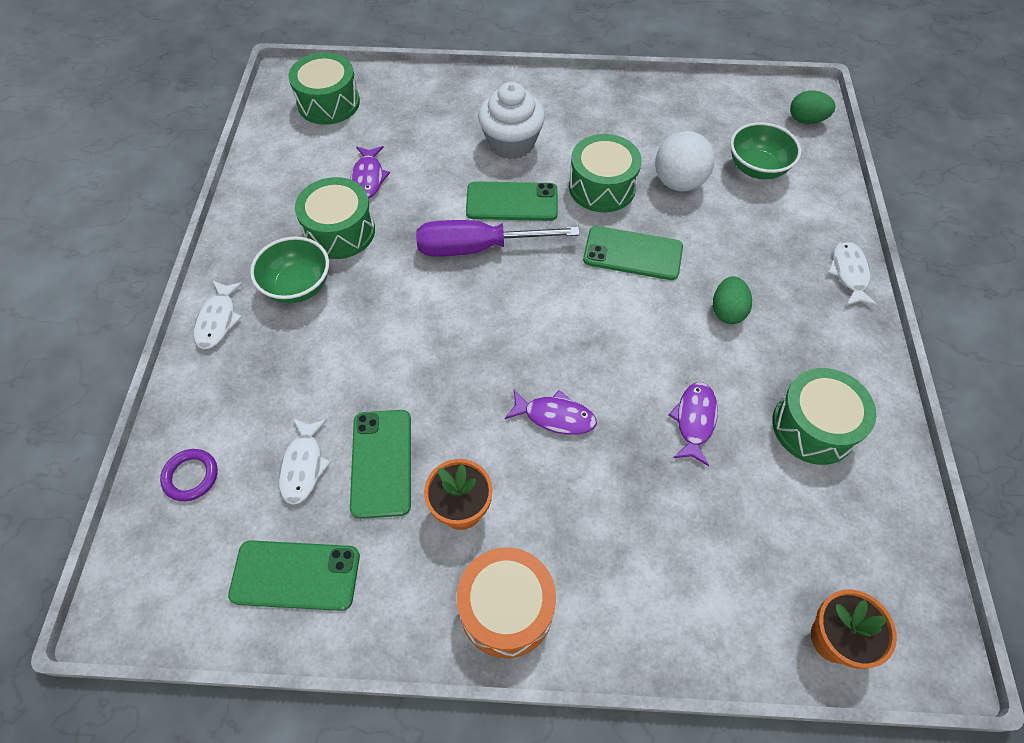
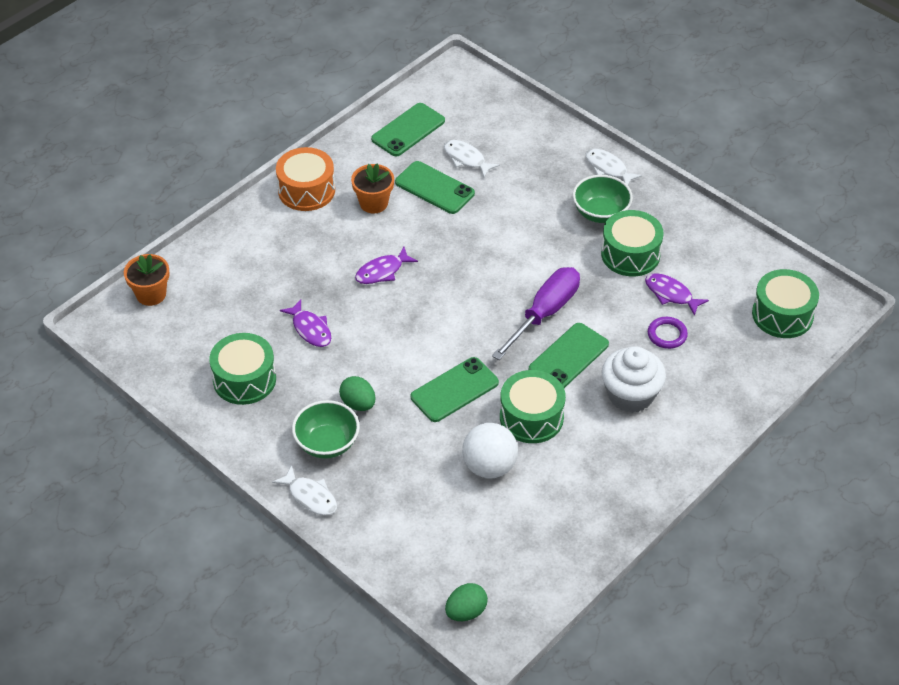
camera: 130 degrees right, 10 degrees down
purple ring [160,449,218,501] -> purple ring moved to [648,317,688,349]
green bowl [730,122,801,179] -> green bowl moved to [292,400,360,459]

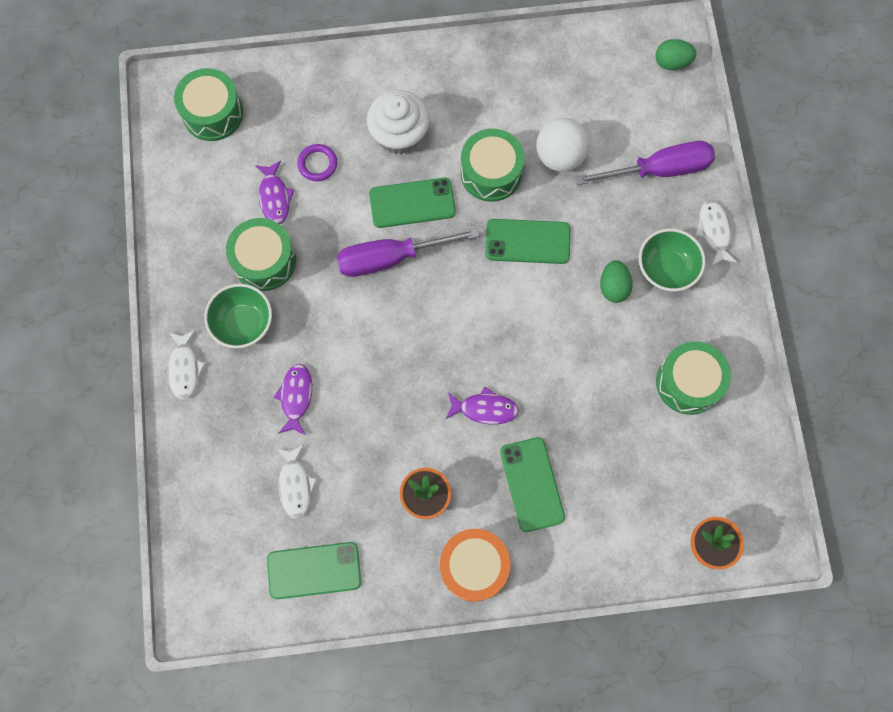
camera: 140 degrees left, 25 degrees up
purple fish [280,299,331,347] -> purple fish moved to [274,364,312,435]
green phone [395,161,475,214] -> green phone moved to [500,437,565,532]
none -> purple screwdriver [575,141,715,185]

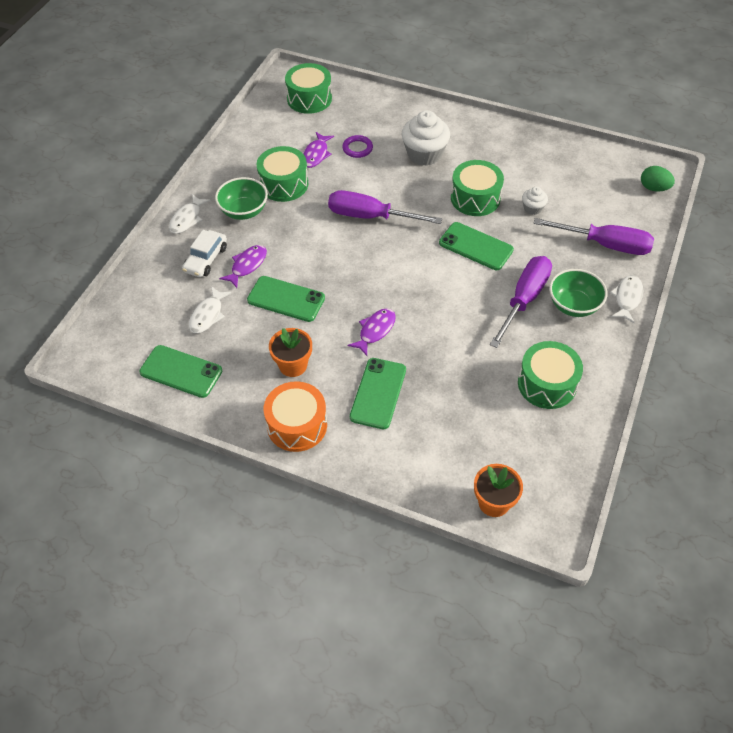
camera: 30 degrees right, 20 degrees down
green phone [369,178,456,228] -> green phone moved to [247,276,325,322]
purple fish [446,387,519,424] -> purple fish turned 90 degrees counterclockwise [347,309,396,356]
white ball [536,118,589,172] -> white cupcake [522,187,548,215]
green egg [600,260,633,303] -> purple screwdriver [490,256,552,348]
none -> white car [182,230,227,277]

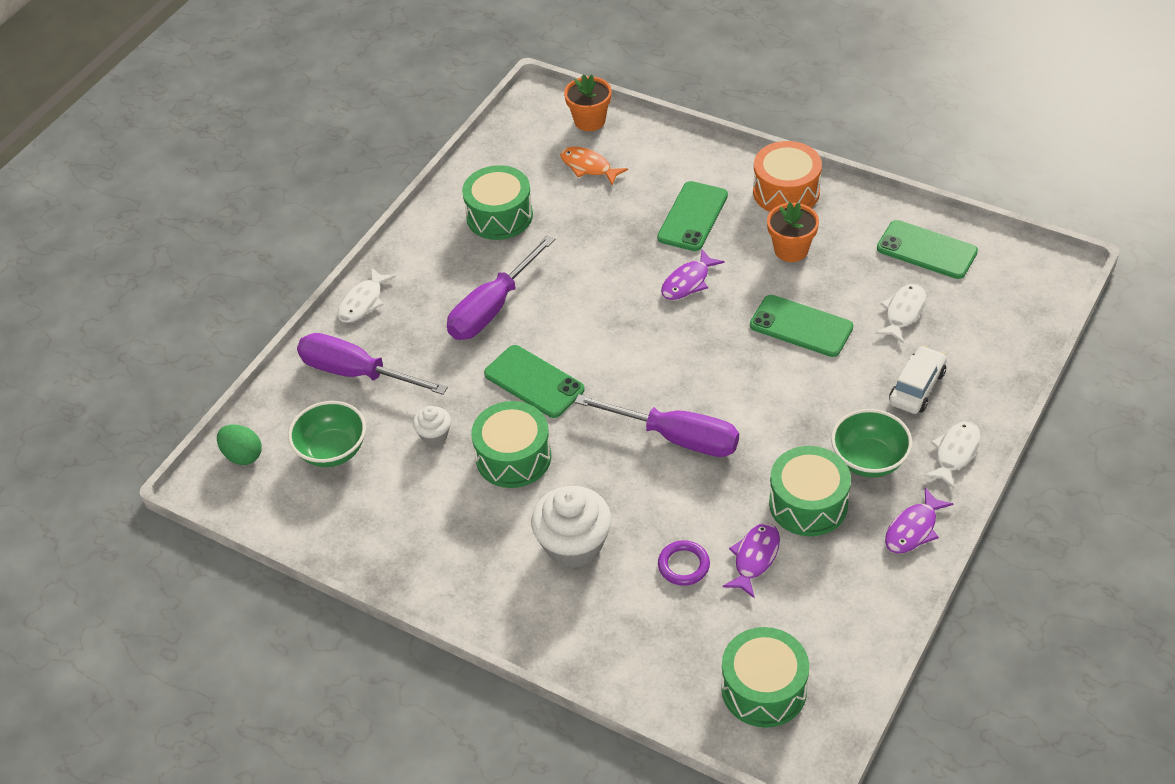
camera: 170 degrees left, 5 degrees down
purple fish [219,245,267,288] -> purple fish moved to [885,488,953,553]
green bowl [549,269,607,317] -> green bowl moved to [288,401,366,467]
none -> orange fish [560,147,628,186]

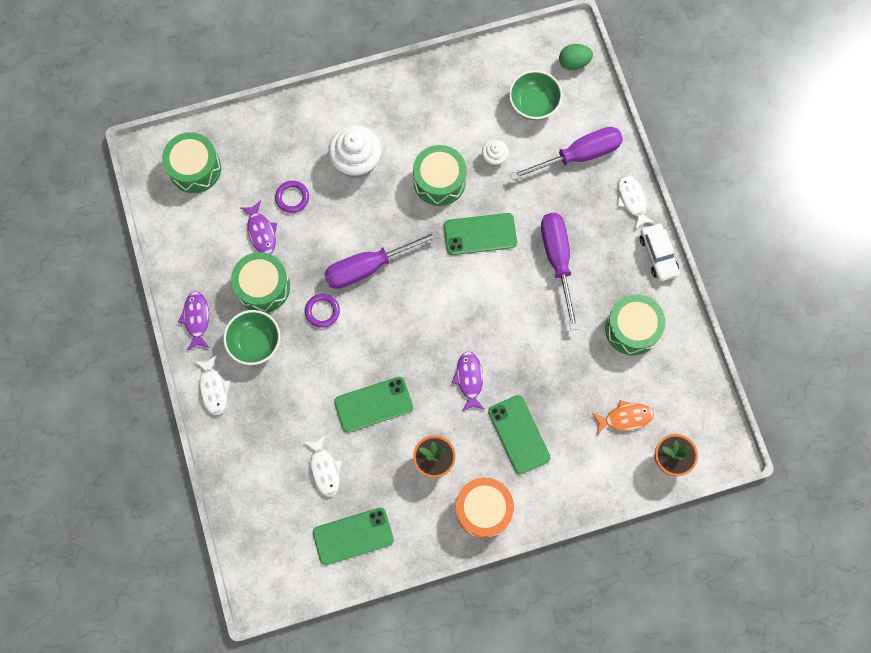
camera: 130 degrees right, 25 degrees up
white car [889,346,947,414] -> white car moved to [640,224,679,281]
none -> purple ring [305,294,340,328]

